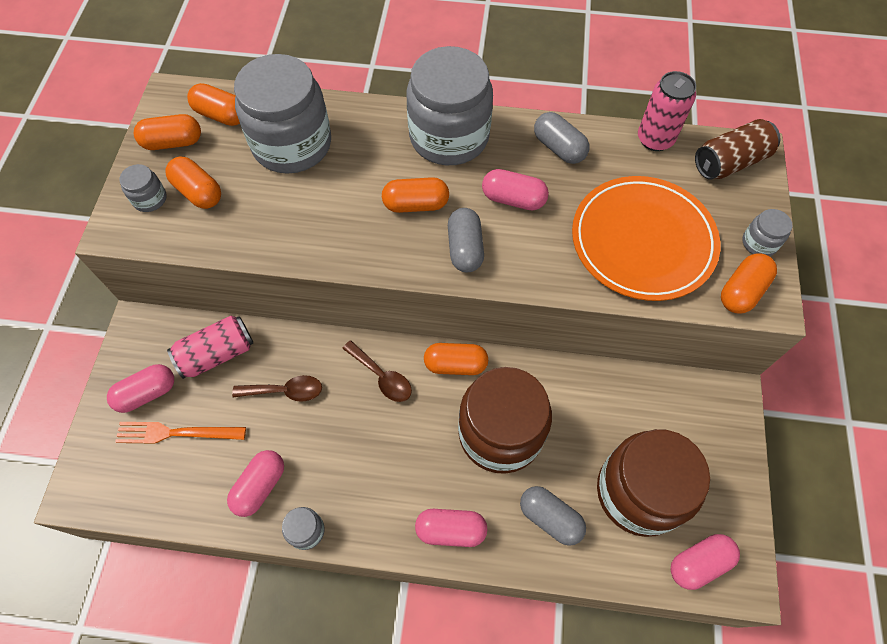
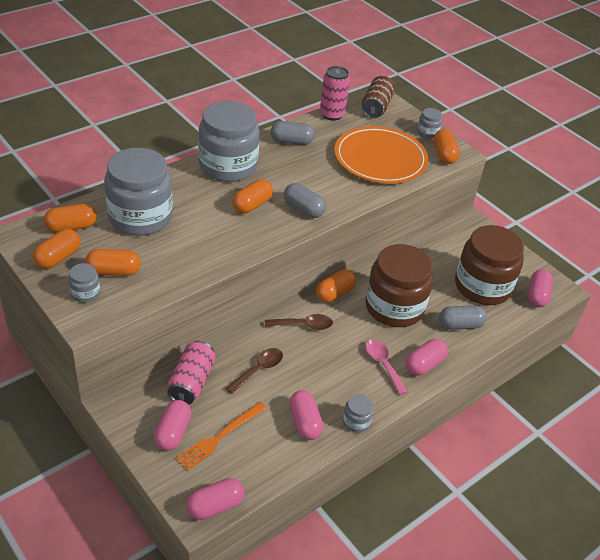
camera: 50 degrees left, 20 degrees down
pink capsule [482,169,549,210] -> pink capsule moved to [186,478,244,520]
none -> pink spoon [365,339,408,395]

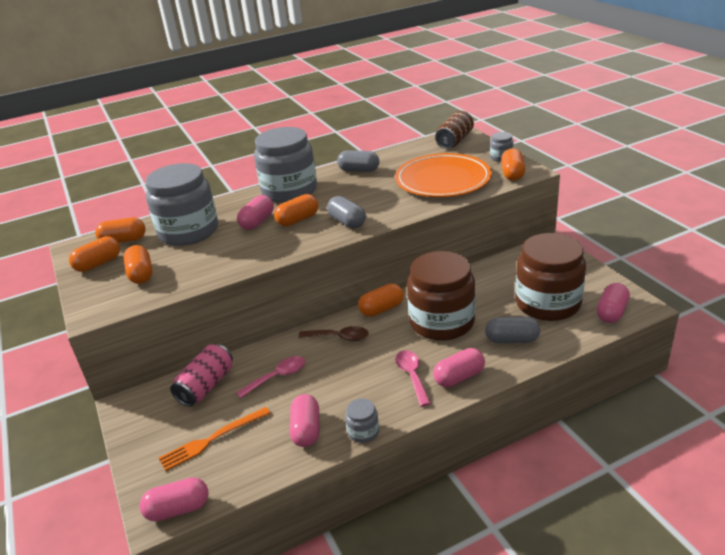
camera: 20 degrees right, 10 degrees down
grey jar [68,263,100,302] -> none
orange capsule [85,249,140,276] -> orange capsule turned 60 degrees clockwise [123,245,153,284]
pink capsule [154,400,191,451] -> pink capsule moved to [237,195,274,230]
brown spoon [226,348,283,394] -> pink spoon [236,356,305,398]
pink can [320,66,350,121] -> none

